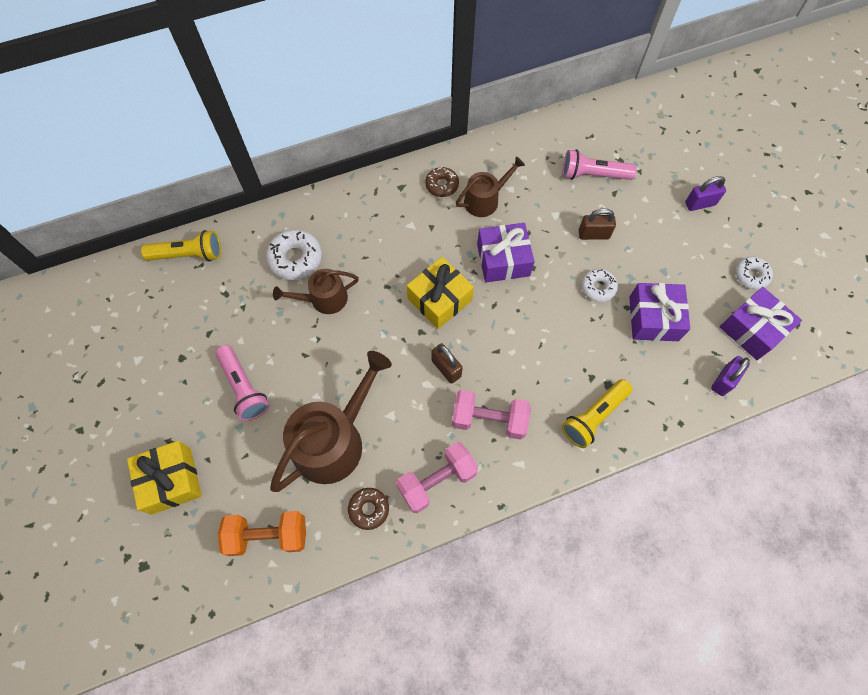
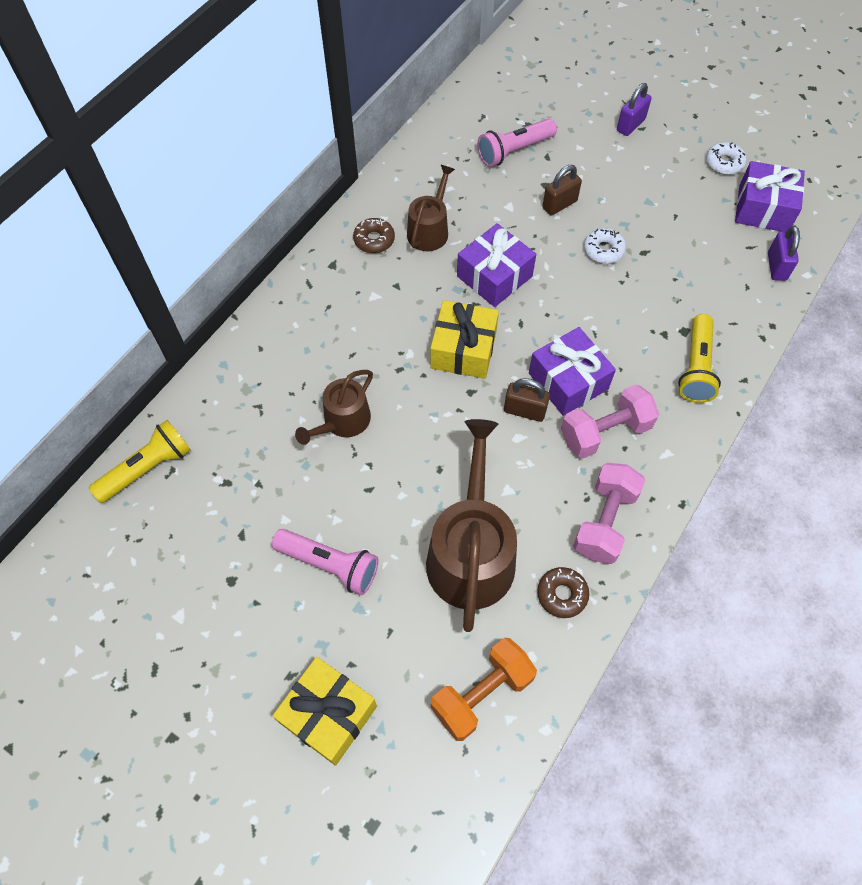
camera: 35 degrees left, 5 degrees down
white donut [266,229,322,280] -> none
purple gift [629,283,690,341] -> purple gift moved to [529,327,616,416]

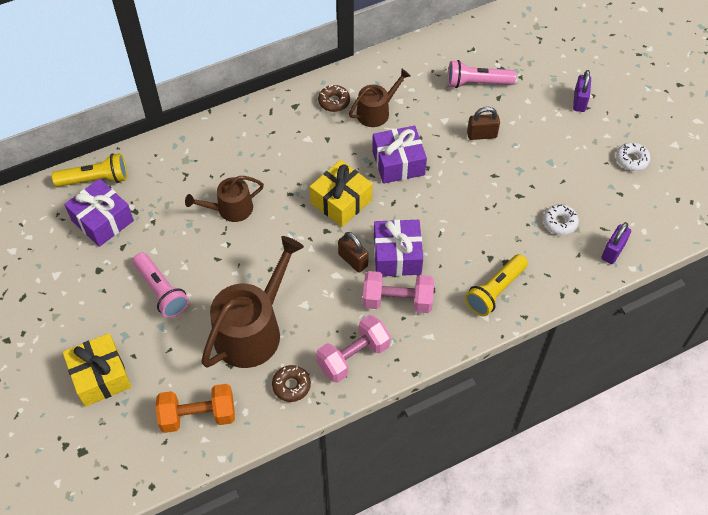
camera: 30 degrees right, 5 degrees down
white donut [584,228,626,264] -> white donut moved to [543,204,579,235]
purple padlock [617,83,652,136] -> purple padlock turned 60 degrees counterclockwise [573,70,591,112]
purple gift [735,161,805,232] -> purple gift moved to [64,179,134,247]

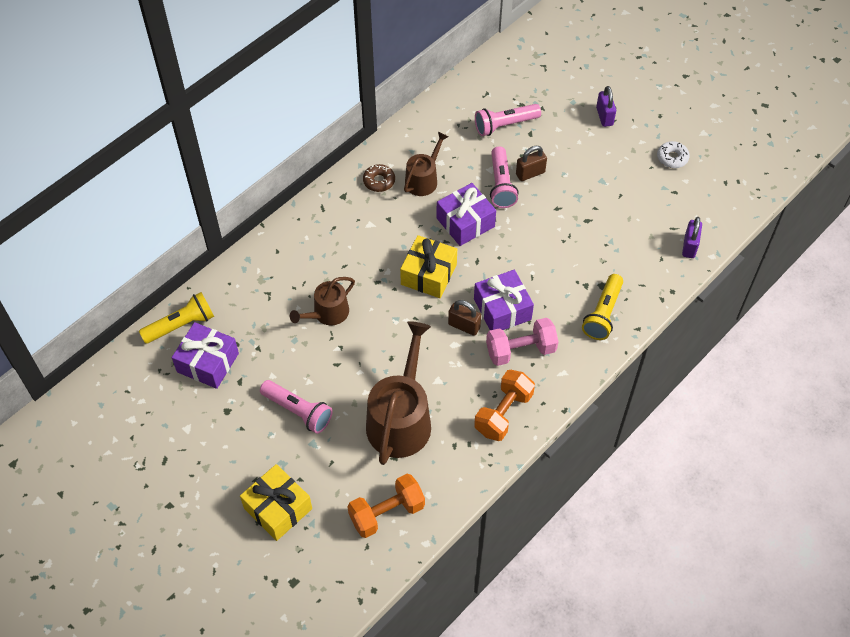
camera: 20 degrees left, 0 degrees up
brown donut [272,365,311,402] -> none
pink dumbbell [316,315,391,383] -> orange dumbbell [474,370,535,441]
white donut [543,204,579,235] -> none
none -> pink flashlight [490,146,519,208]

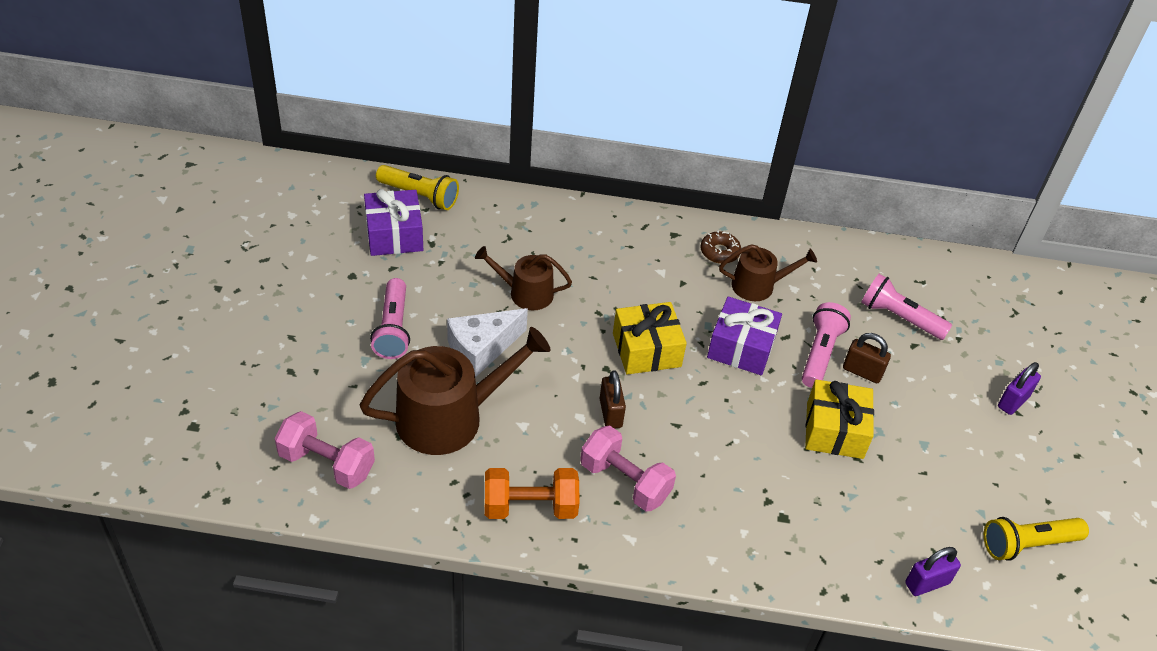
camera: 50 degrees right, 10 degrees down
yellow gift [240,464,312,541] -> yellow gift moved to [805,379,874,459]
orange dumbbell [348,474,425,538] -> pink dumbbell [275,411,375,489]
purple gift [474,270,534,330] -> none
pink flashlight [490,146,519,208] -> pink flashlight turned 150 degrees clockwise [802,302,851,388]
yellow flashlight [582,274,623,340] -> yellow flashlight moved to [984,517,1089,561]
white donut [657,141,690,168] -> none
none -> white cheese [447,308,528,377]

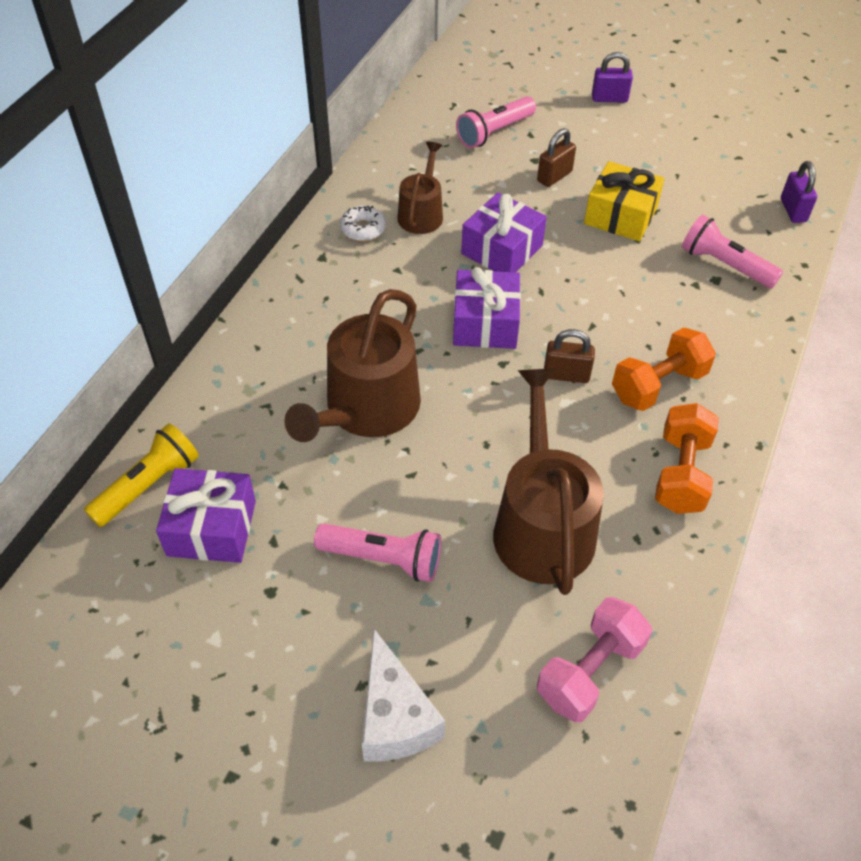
camera: 70 degrees left, 5 degrees up
white cheese [447,308,528,377] -> white cheese moved to [362,629,445,762]
brown watering can [475,246,572,310] -> brown watering can [284,289,421,442], size x1.76
pink dumbbell [580,426,676,511] -> orange dumbbell [612,327,716,411]
yellow gift [613,302,687,375] -> purple gift [453,267,521,349]
brown donut [700,231,741,264] -> white donut [340,205,386,241]
pink flashlight [802,302,851,388] -> pink flashlight moved to [682,215,783,289]
yellow flashlight [984,517,1089,561] -> none
purple padlock [998,362,1041,415] -> purple padlock turned 60 degrees counterclockwise [592,52,633,103]

